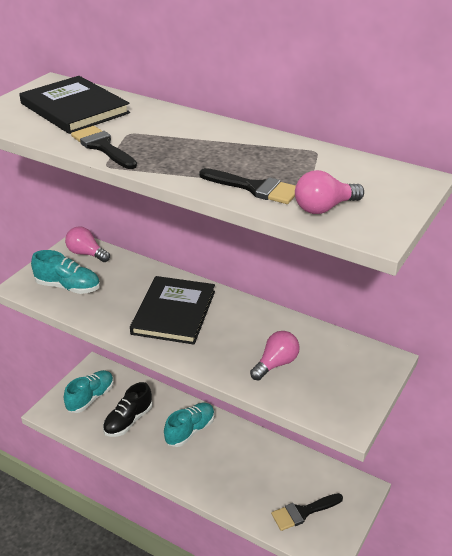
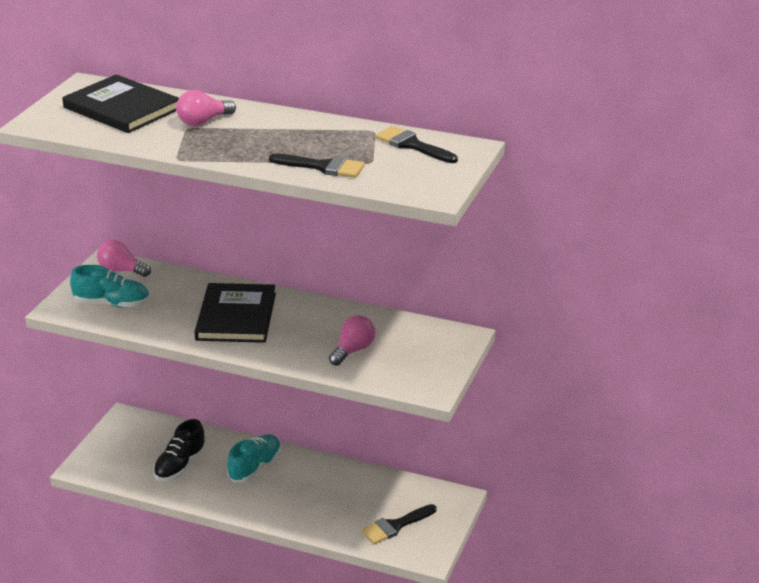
camera: 10 degrees left, 5 degrees down
turquoise shoe [64,370,114,413] -> none
black brush [71,126,137,169] -> black brush moved to [375,126,458,163]
pink light bulb [295,170,364,214] -> pink light bulb moved to [176,90,236,126]

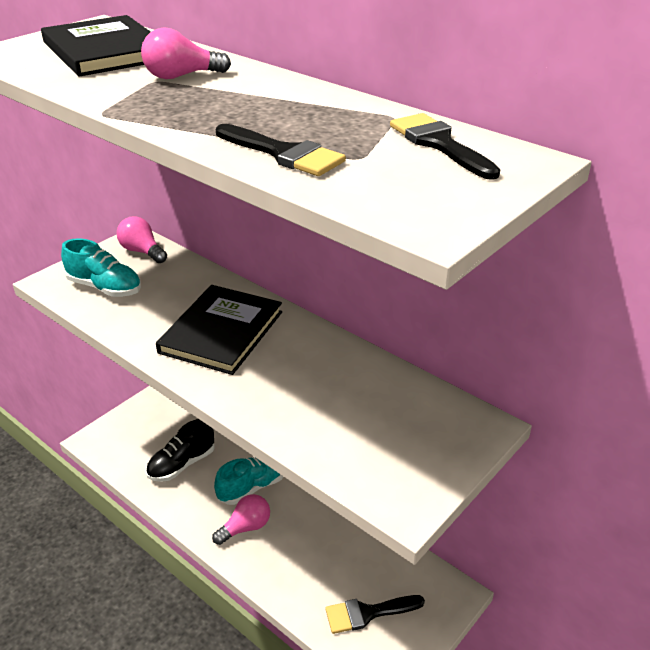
camera: 20 degrees right, 5 degrees up
pink light bulb [329,315,375,366] -> pink light bulb moved to [212,494,270,545]

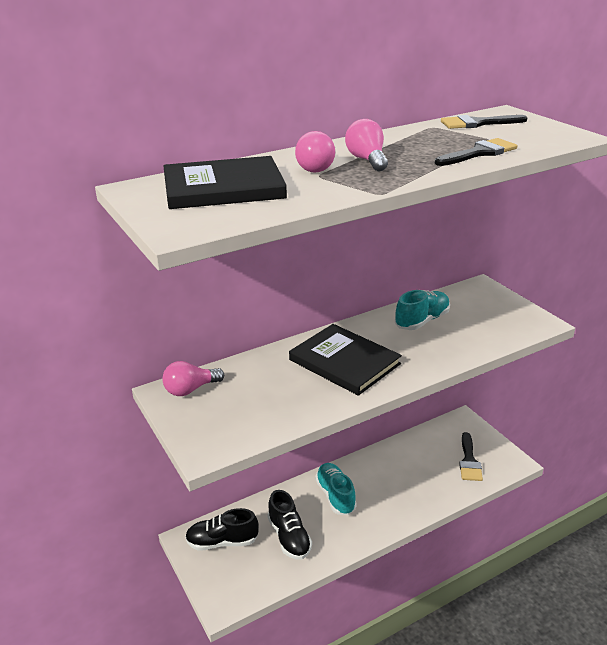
camera: 70 degrees left, 5 degrees down
turquoise shoe [61,238,141,297] -> turquoise shoe moved to [395,290,450,330]
pink light bulb [212,494,270,545] -> pink light bulb moved to [345,119,388,171]
none -> black shoe [185,508,259,551]

